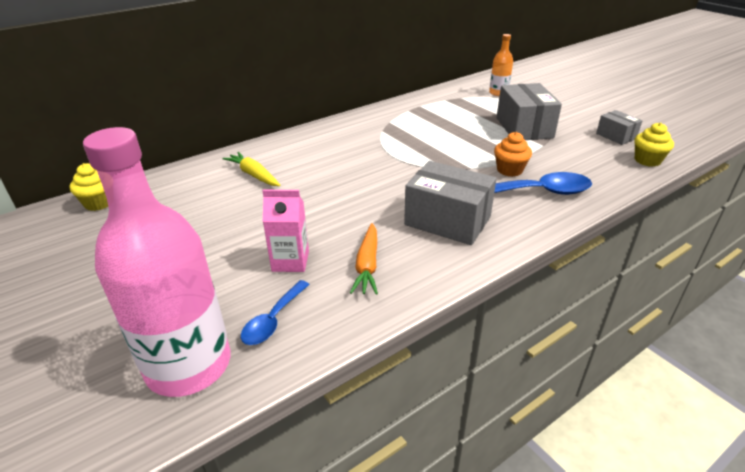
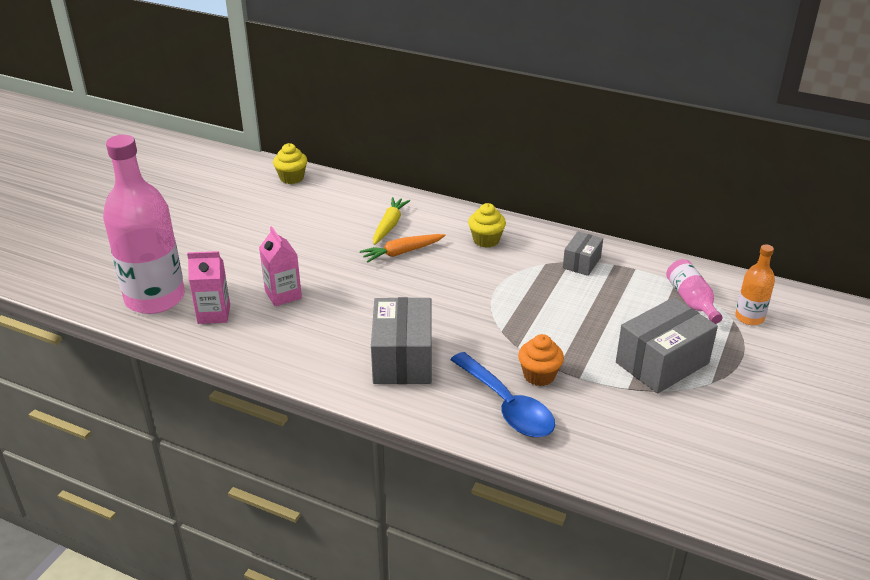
camera: 60 degrees right, 0 degrees up
blue spoon [241,280,310,345] -> pink carton [187,251,230,324]
orange carrot [350,223,378,295] -> orange carrot moved to [360,234,445,263]
grey box [596,110,643,145] -> grey box moved to [563,231,603,276]
yellow cupcake [634,123,674,167] -> yellow cupcake moved to [468,203,506,248]
none -> pink bottle [666,259,722,324]

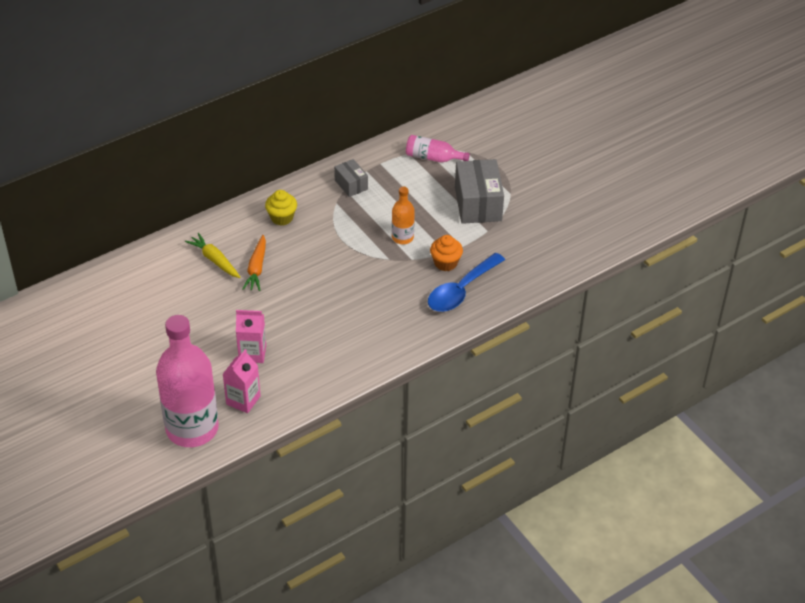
camera: 60 degrees left, 10 degrees up
yellow cupcake [273,143,307,184] -> none
grey box [371,297,432,384] -> none
blue spoon [450,352,555,437] -> blue spoon turned 135 degrees clockwise [428,253,505,312]
orange bottle [735,244,775,325] -> orange bottle moved to [392,187,415,244]

